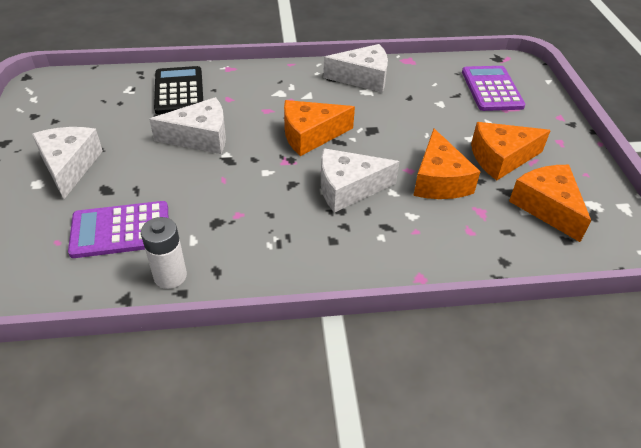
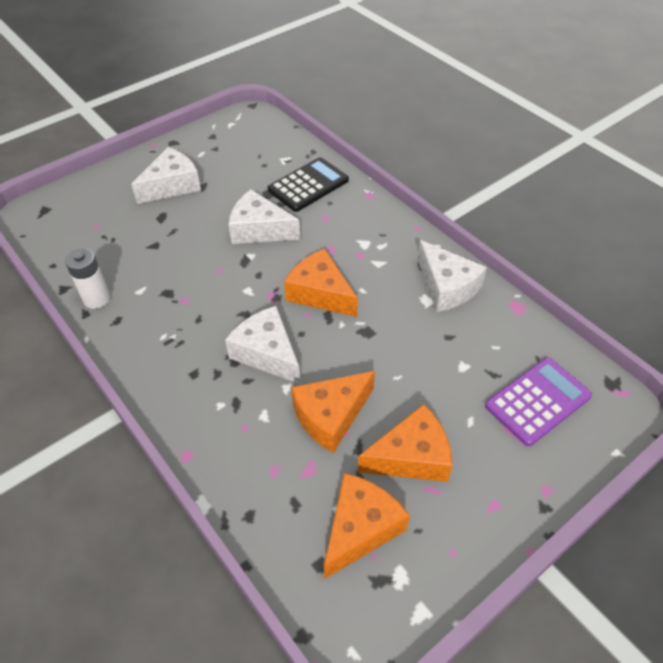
camera: 60 degrees right, 5 degrees up
purple calculator [68,201,168,258] -> none
white cheese [149,97,226,154] -> white cheese turned 150 degrees clockwise [229,190,300,244]
orange cheese [471,122,551,180] -> orange cheese turned 120 degrees clockwise [357,404,453,482]

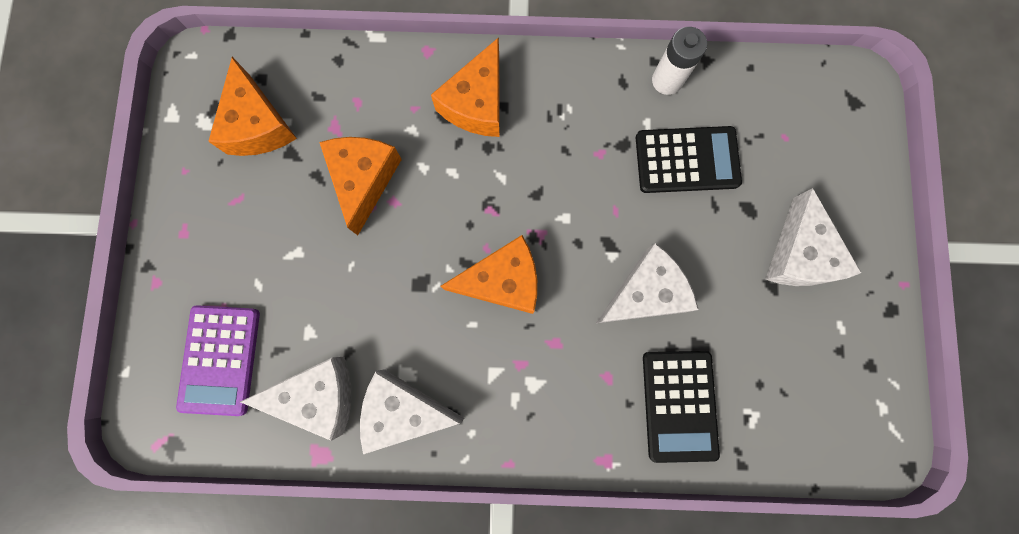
camera: 130 degrees right, 30 degrees up
white cheese [225,306,301,384] -> white cheese moved to [240,357,352,441]
orange cheese [357,404,453,482] -> orange cheese moved to [431,37,500,137]
none -> black calculator [636,126,742,193]

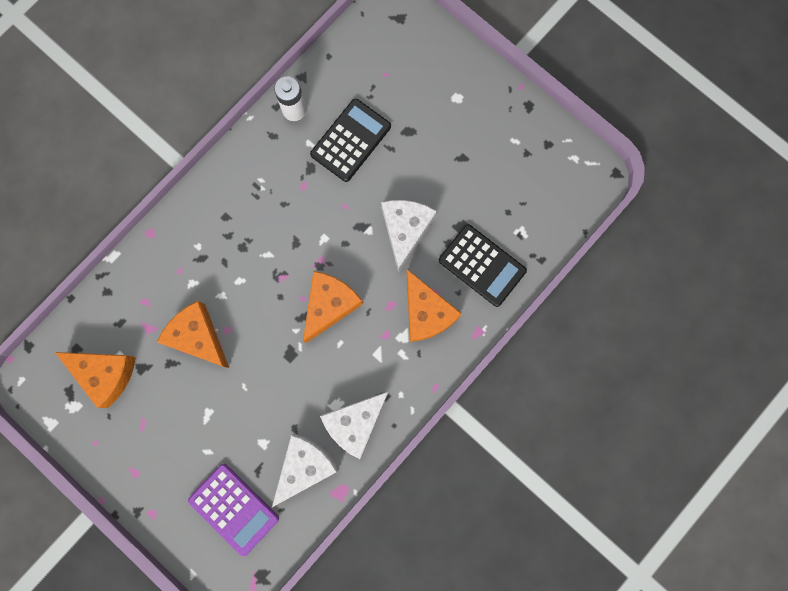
camera: 50 degrees left, 0 degrees up
orange cheese [431,37,500,137] -> orange cheese moved to [407,269,462,342]
white cheese [765,188,861,286] -> none

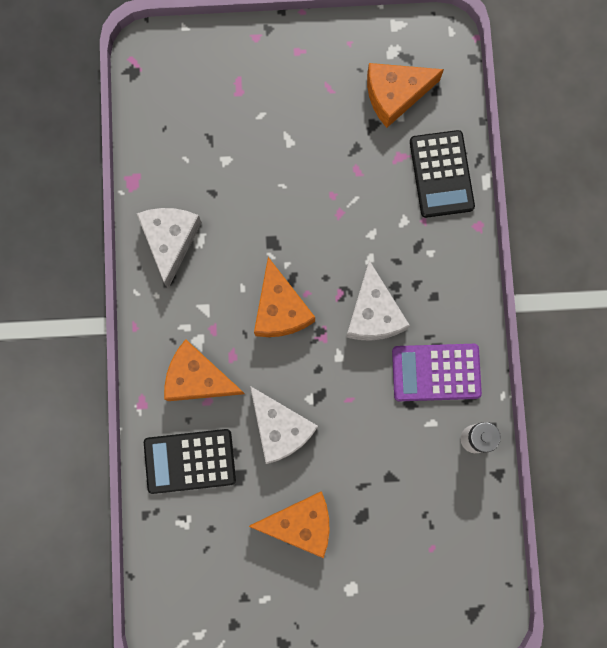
camera: 135 degrees right, 0 degrees up
orange cheese [157,301,229,368] -> orange cheese moved to [249,491,330,558]
purple calculator [188,464,279,557] -> purple calculator moved to [392,344,482,401]
white cheese [272,434,340,507] -> white cheese moved to [346,260,410,341]
black calculator [310,98,391,182] -> black calculator moved to [410,130,475,218]

